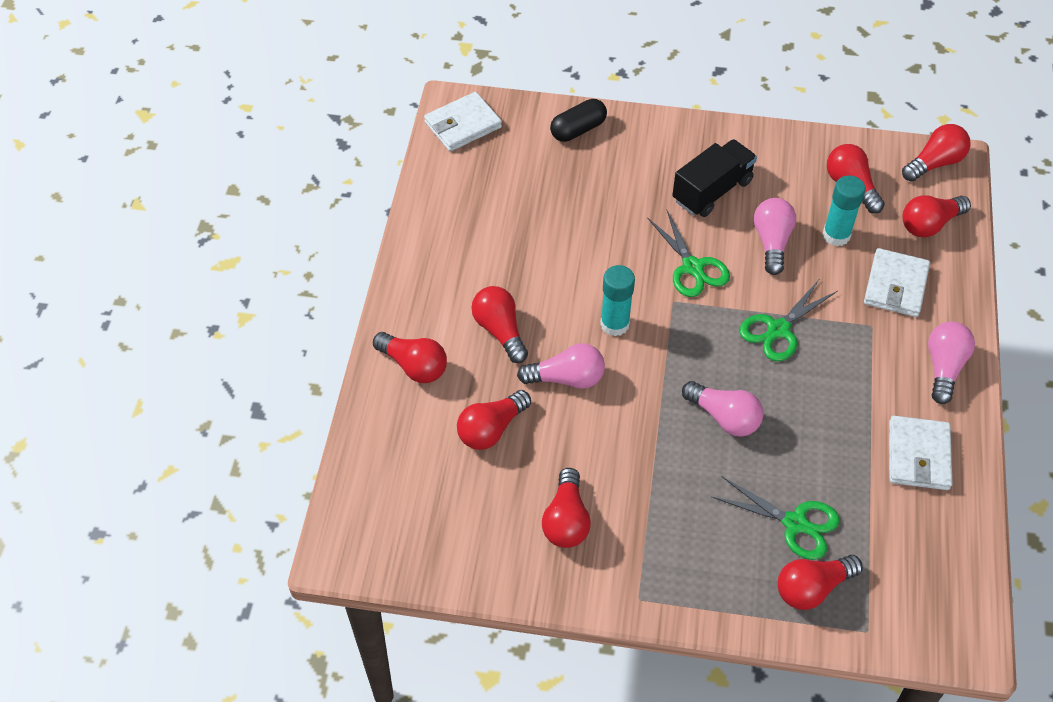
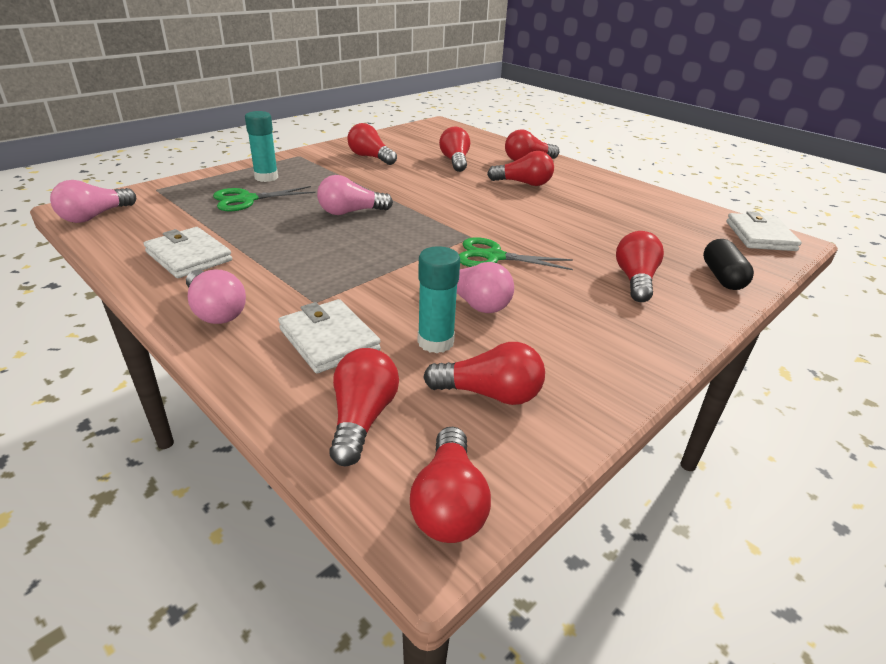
camera: 125 degrees right, 20 degrees down
pink light bulb [517,343,605,389] -> pink light bulb moved to [50,180,136,223]
turquoise glue stick [600,265,635,336] -> turquoise glue stick moved to [245,111,278,182]
black truck [672,139,757,217] -> none
green scissors [739,280,838,361] -> none
red light bulb [778,555,863,610] -> red light bulb moved to [616,231,664,302]

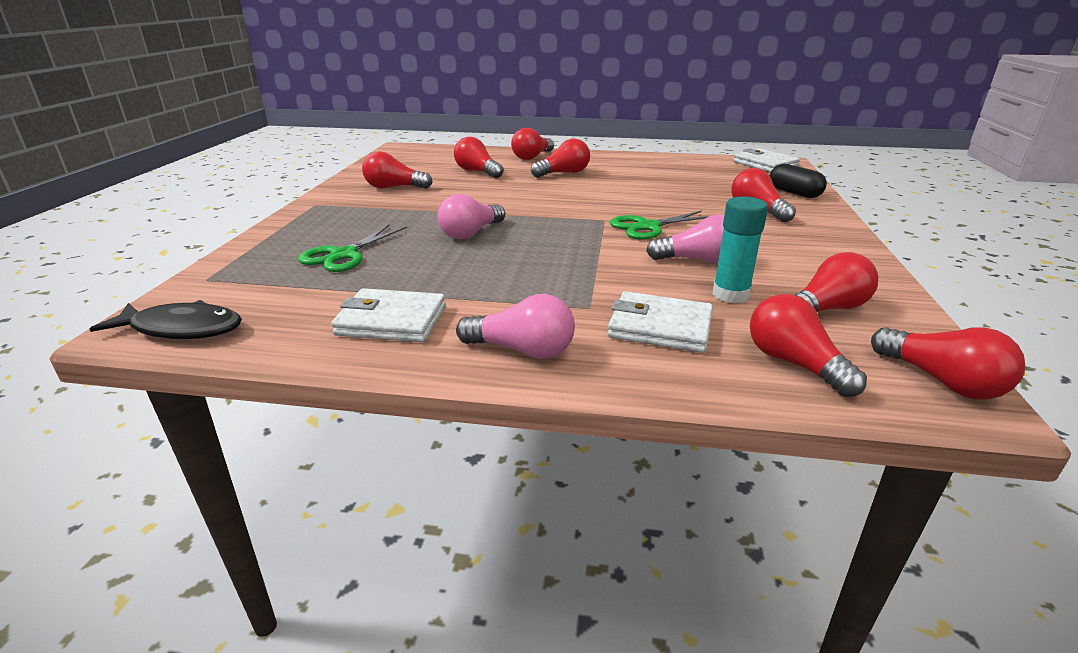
camera: 35 degrees left, 5 degrees down
pink light bulb [50,180,136,223] -> black fish [90,300,242,339]
turquoise glue stick [245,111,278,182] -> none

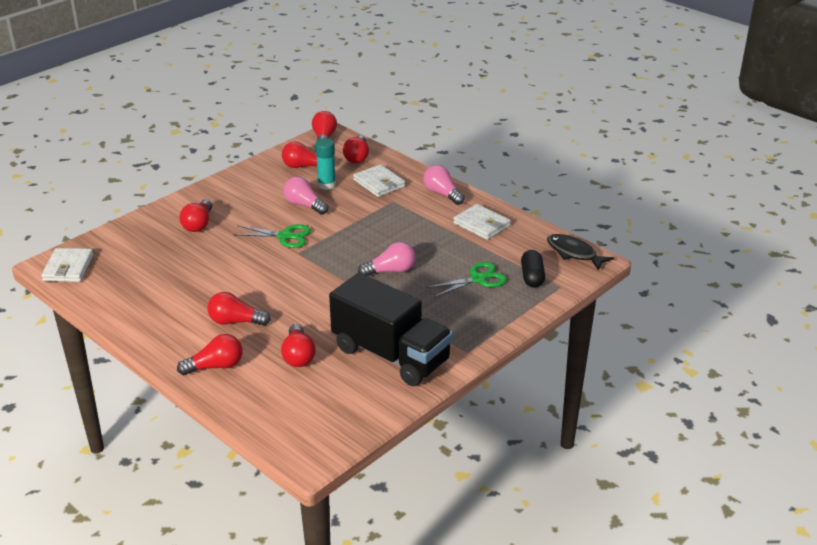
camera: 145 degrees left, 5 degrees up
red light bulb [362,151,433,189] -> black truck [329,273,453,386]
black capsule [770,164,827,198] -> black capsule moved to [521,250,545,288]

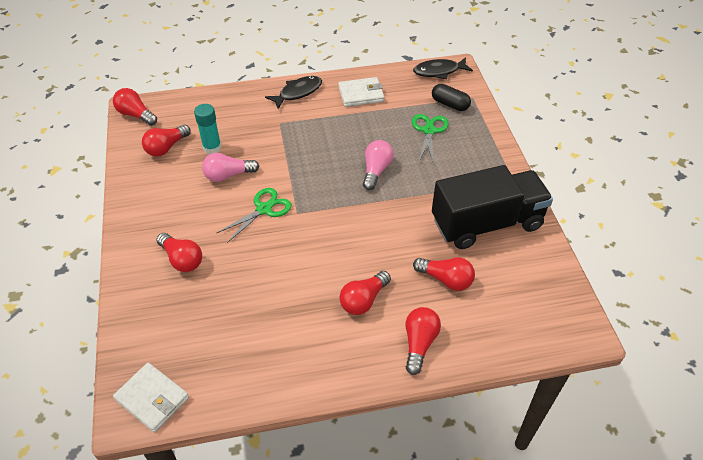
camera: 55 degrees left, 15 degrees up
red light bulb [343,135,369,163] -> none
white wallet [353,164,405,197] -> none
pink light bulb [423,165,465,205] -> black fish [265,76,322,109]

